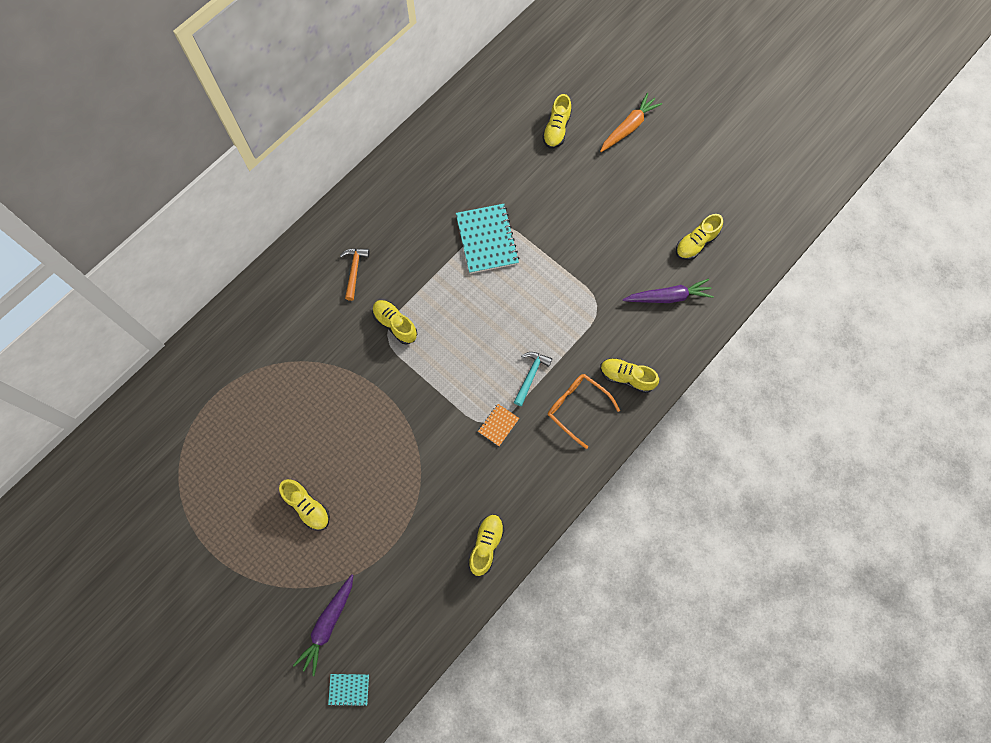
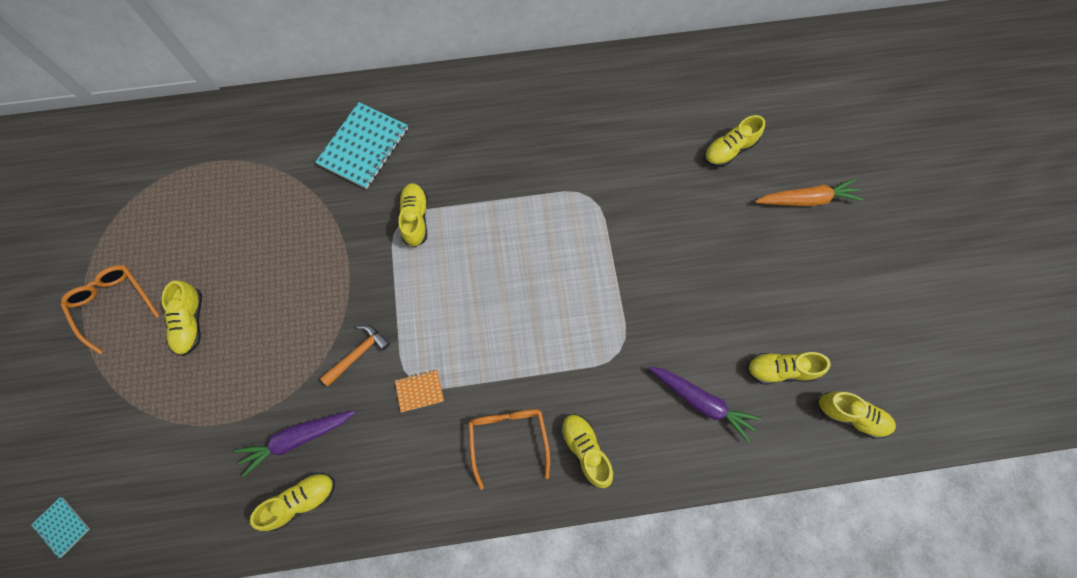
camera: 40 degrees right, 0 degrees up
purple carrot [293,574,353,676] -> purple carrot moved to [234,410,355,477]
orange hammer [340,248,370,301] -> orange hammer moved to [320,325,390,386]
turquoise notebook [456,204,519,274] -> turquoise notebook moved to [315,102,408,189]
turquoise hammer [514,352,552,406] -> none
none -> orange glasses [61,265,160,354]
none -> yellow shoe [818,391,896,439]

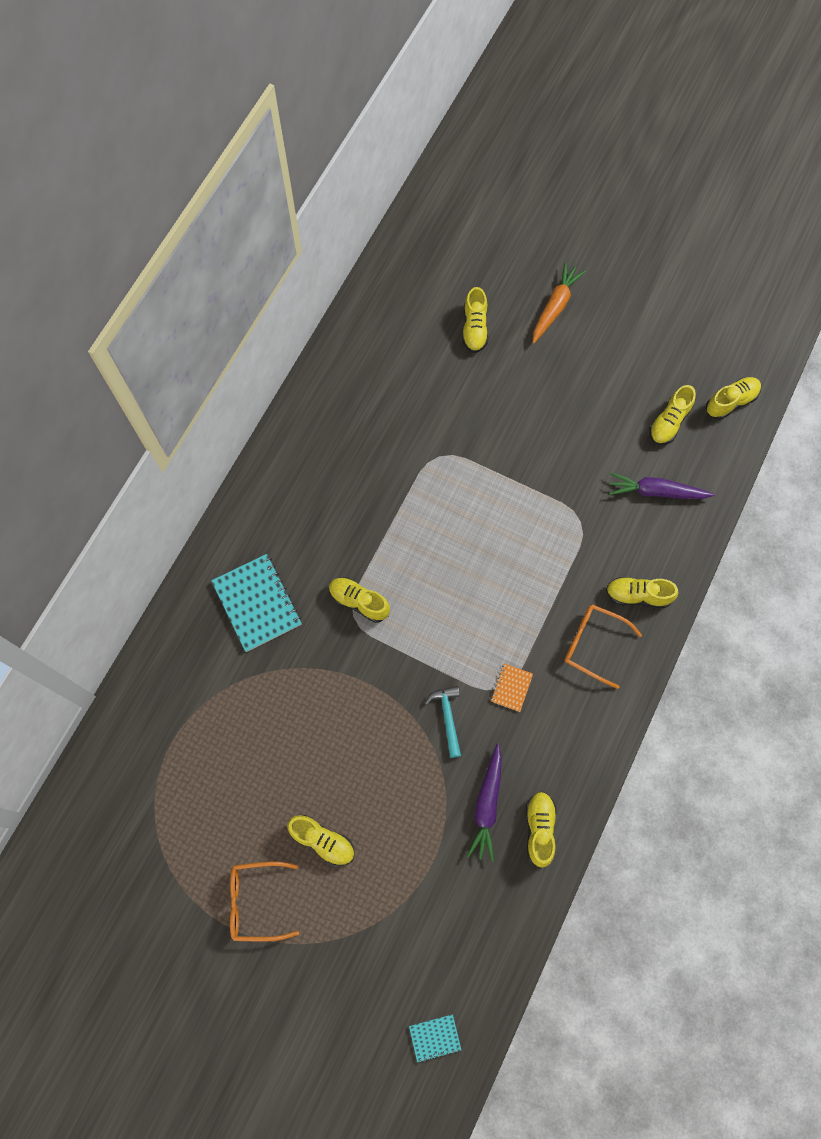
camera: 55 degrees left, 0 degrees up
orange hammer [320,325,390,386] -> turquoise hammer [425,686,461,758]
purple carrot [648,366,761,443] -> purple carrot turned 150 degrees counterclockwise [609,473,715,499]

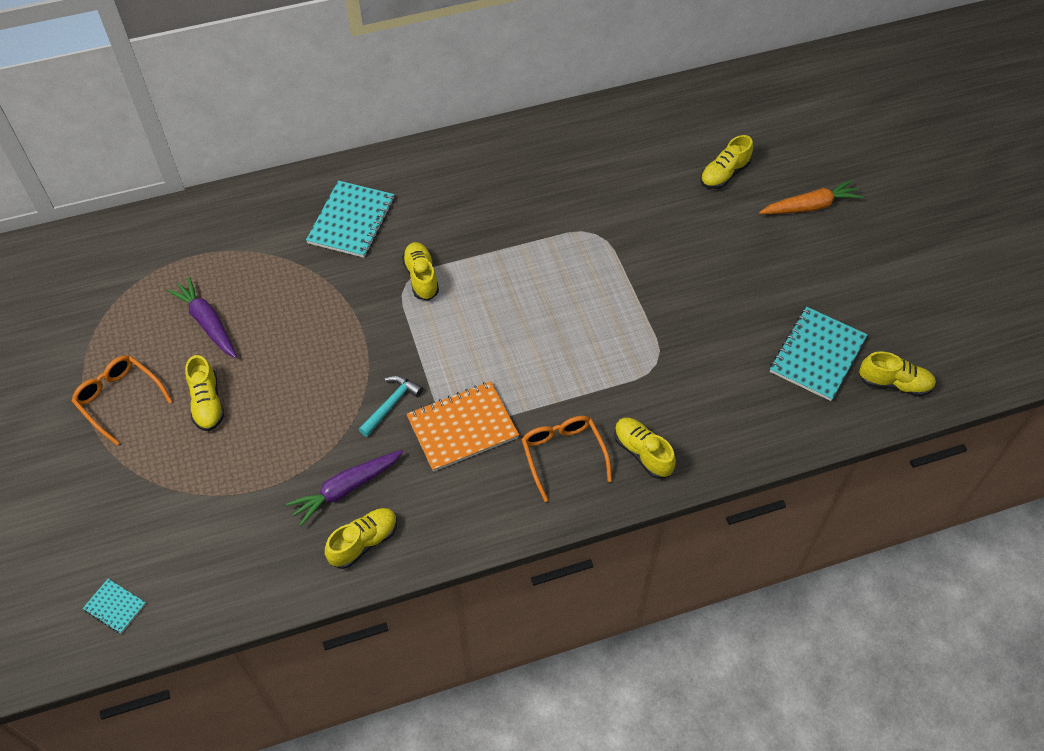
camera: 45 degrees right, 15 degrees down
orange notebook [491,663,533,712] -> orange notebook [406,381,519,472], size x2.05
purple carrot [609,473,715,499] -> purple carrot moved to [167,277,237,358]
yellow shoe [649,385,696,445] -> turquoise notebook [770,307,868,401]

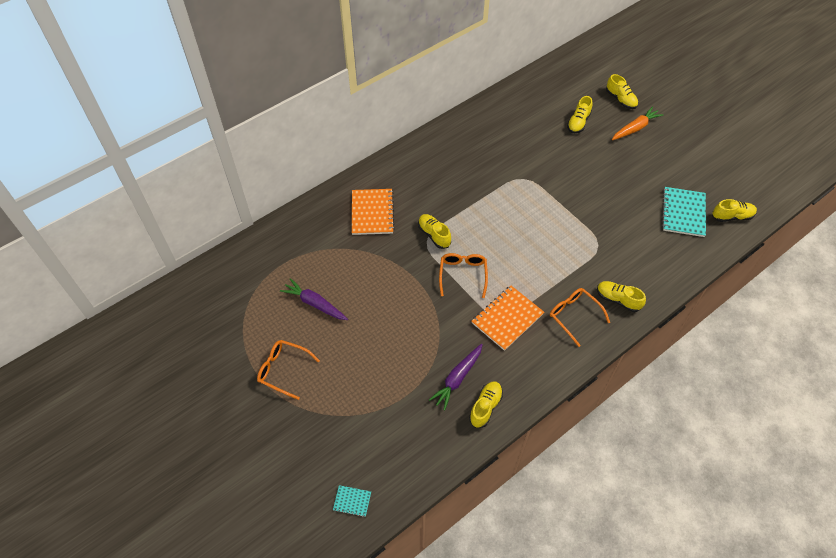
camera: 20 degrees left, 0 degrees up
yellow shoe [185,355,224,431] -> yellow shoe moved to [606,74,638,109]
turquoise notebook [306,180,394,258] -> orange notebook [352,189,395,235]
turquoise hammer [359,376,423,437] -> none
none -> orange glasses [439,253,488,298]

